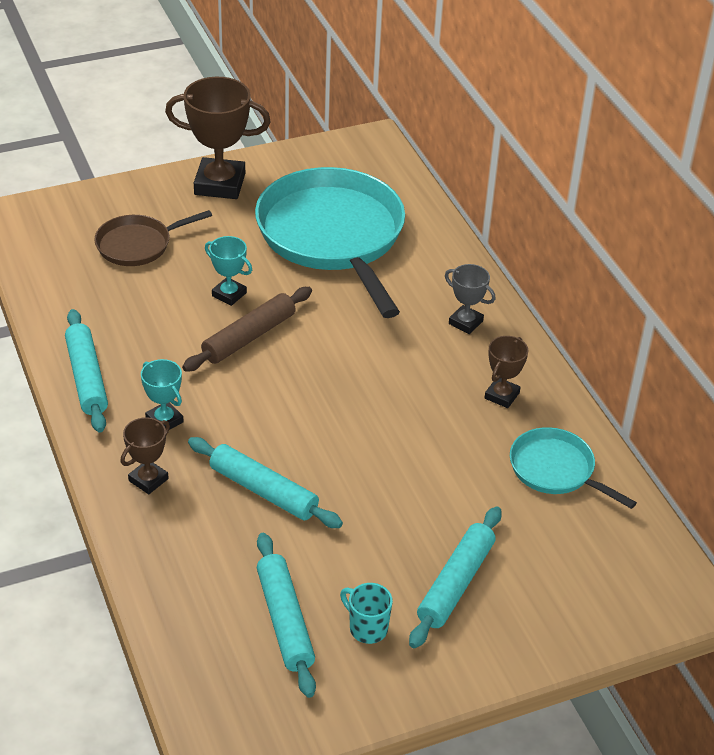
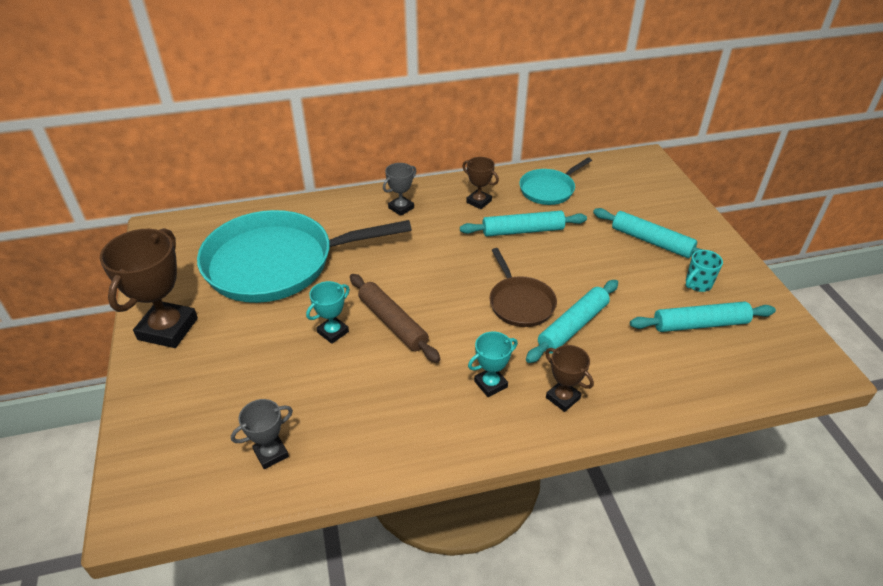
camera: 80 degrees left, 0 degrees up
turquoise rolling pin [65,309,108,432] -> turquoise rolling pin moved to [460,211,587,237]
brown pan [94,210,212,266] -> brown pan moved to [489,248,557,327]
none -> grey trophy [231,399,293,469]

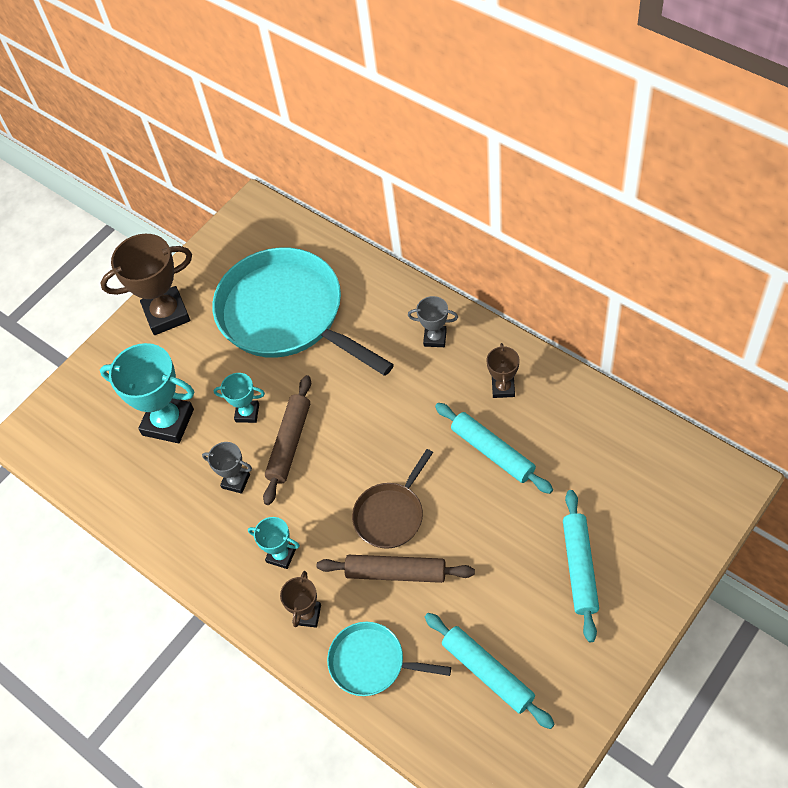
camera: 60 degrees right, 15 degrees up
grey trophy [231,399,293,469] -> grey trophy moved to [202,442,252,494]
turquoise pan [519,158,592,205] -> turquoise pan moved to [327,622,451,696]
turquoise rolling pin [526,280,618,363] -> brown rolling pin [317,555,475,583]
turquoise mug [686,250,723,292] -> none
none -> turquoise trophy [100,343,194,443]

